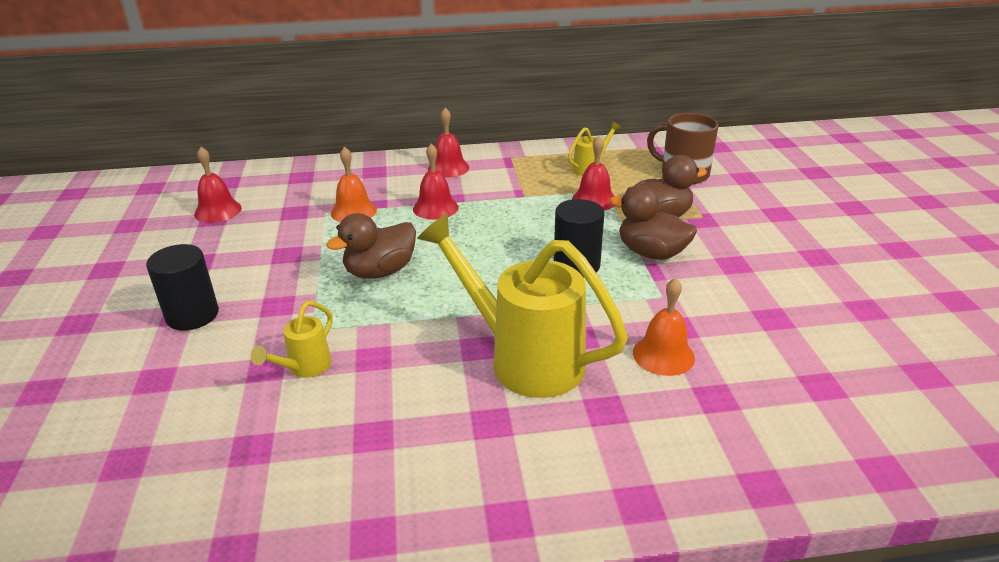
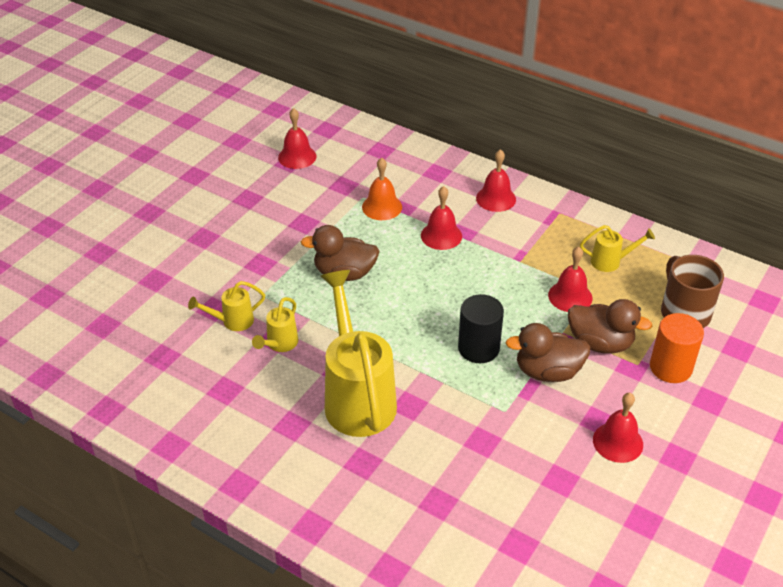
camera: 40 degrees right, 10 degrees up
black cylinder [146,244,219,330] -> none
brown duck [610,186,697,260] -> brown duck turned 75 degrees counterclockwise [506,323,591,382]
orange bell [633,278,695,376] -> none
none -> yellow watering can [252,297,298,352]
none -> red bell [593,393,643,463]
none -> orange cylinder [650,313,704,383]

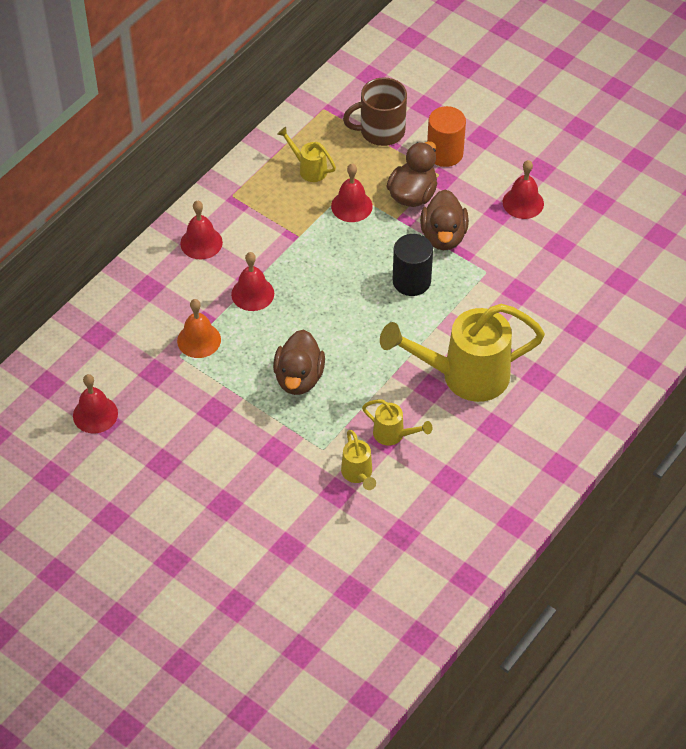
camera: 85 degrees left, 10 degrees up
yellow watering can [580,225,655,272] -> yellow watering can turned 60 degrees counterclockwise [277,127,336,182]

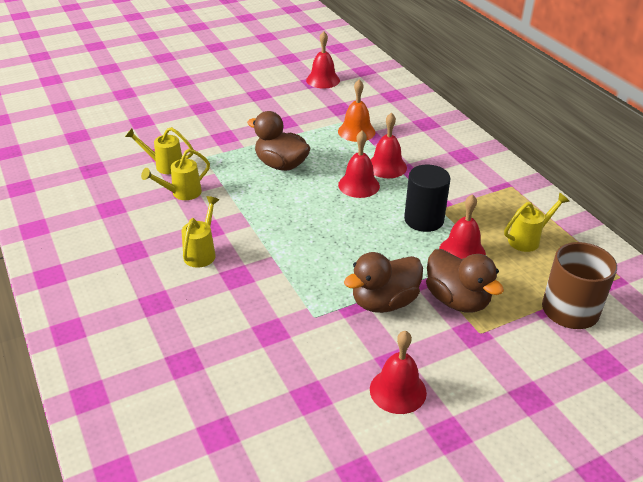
camera: 115 degrees right, 15 degrees down
red bell [180,201,223,259] -> red bell moved to [338,131,380,198]
yellow watering can [380,304,545,402] -> yellow watering can [181,196,219,268], size x0.46
black cylinder [393,234,433,296] -> black cylinder moved to [404,165,451,232]
brown duck [420,190,469,250] -> brown duck turned 60 degrees counterclockwise [344,252,423,313]
orange cylinder [427,106,466,167] -> none

